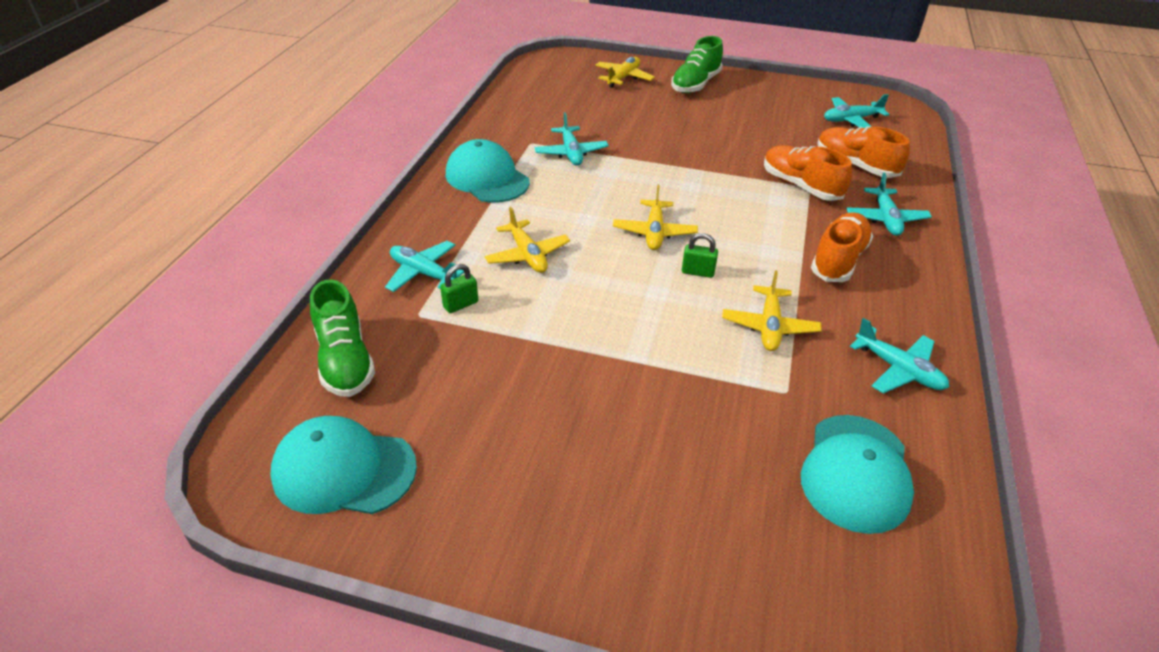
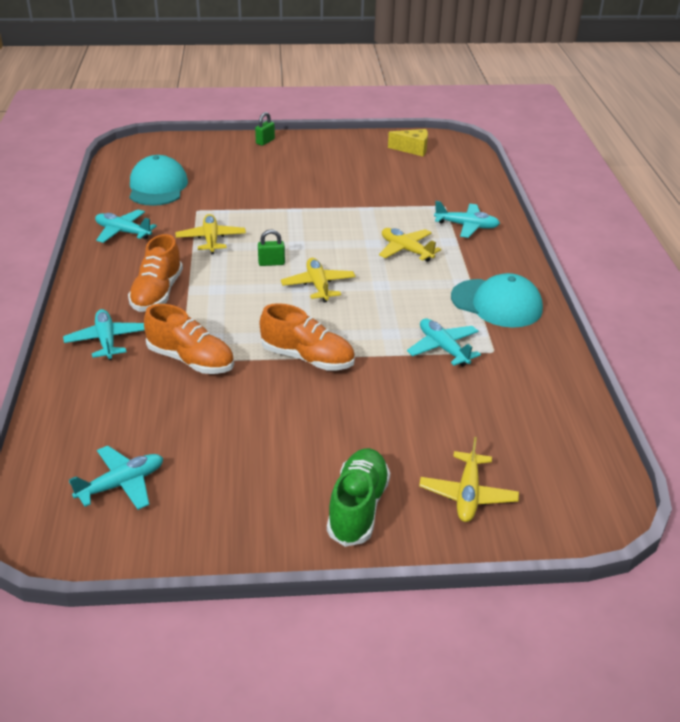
camera: 160 degrees right, 5 degrees down
turquoise cap [270,416,417,514] -> yellow cheese [388,129,428,156]
green shoe [310,279,375,397] -> none
green padlock [440,264,478,313] -> green padlock moved to [255,112,275,146]
orange shoe [817,126,910,178] -> orange shoe moved to [260,303,355,370]

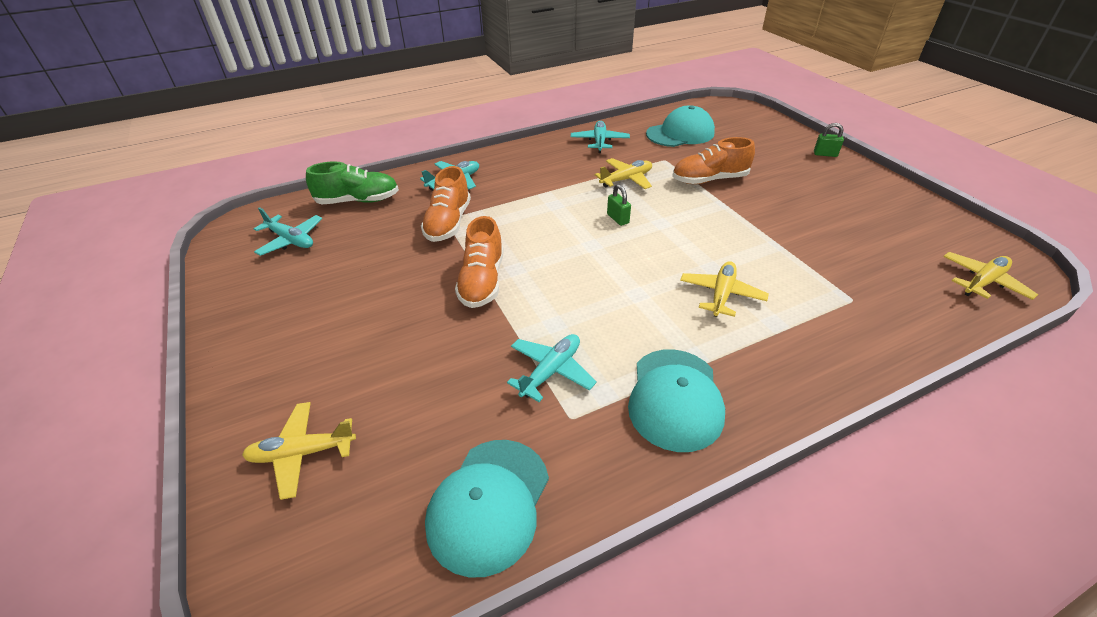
camera: 70 degrees right, 5 degrees up
orange shoe [128,234,183,312] -> orange shoe moved to [672,137,755,184]
yellow plane [281,258,355,302] -> yellow plane moved to [943,252,1038,300]
green shoe [327,448,390,547] -> green shoe moved to [306,161,399,204]
yellow cheese [388,129,428,156] -> none
turquoise plane [434,201,500,238] -> none
none -> turquoise cap [425,440,549,578]

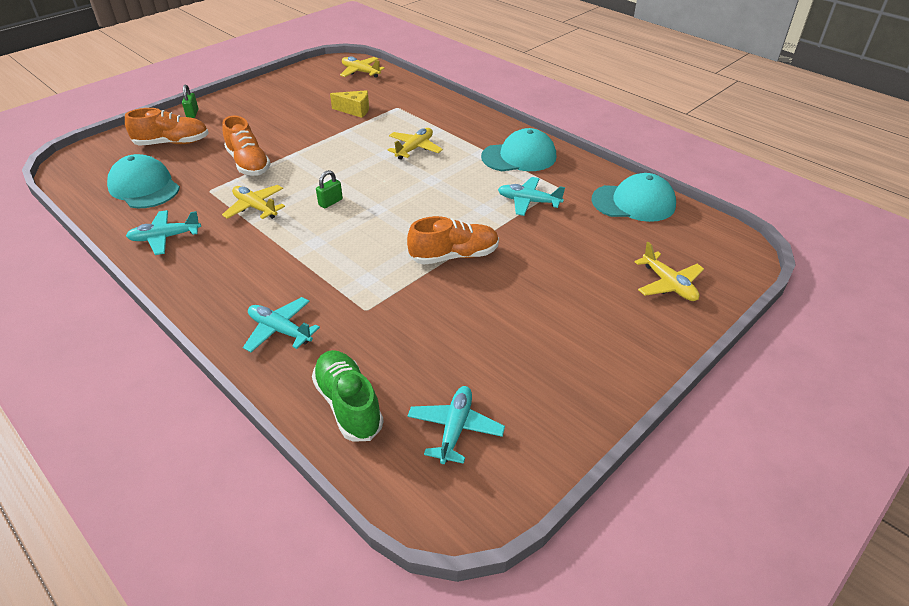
camera: 110 degrees left, 0 degrees up
orange shoe [421,166,471,242] -> orange shoe moved to [125,108,209,146]
yellow plane [680,261,769,317] -> yellow plane turned 120 degrees clockwise [388,128,443,160]
none -> yellow cheese [330,90,369,118]

